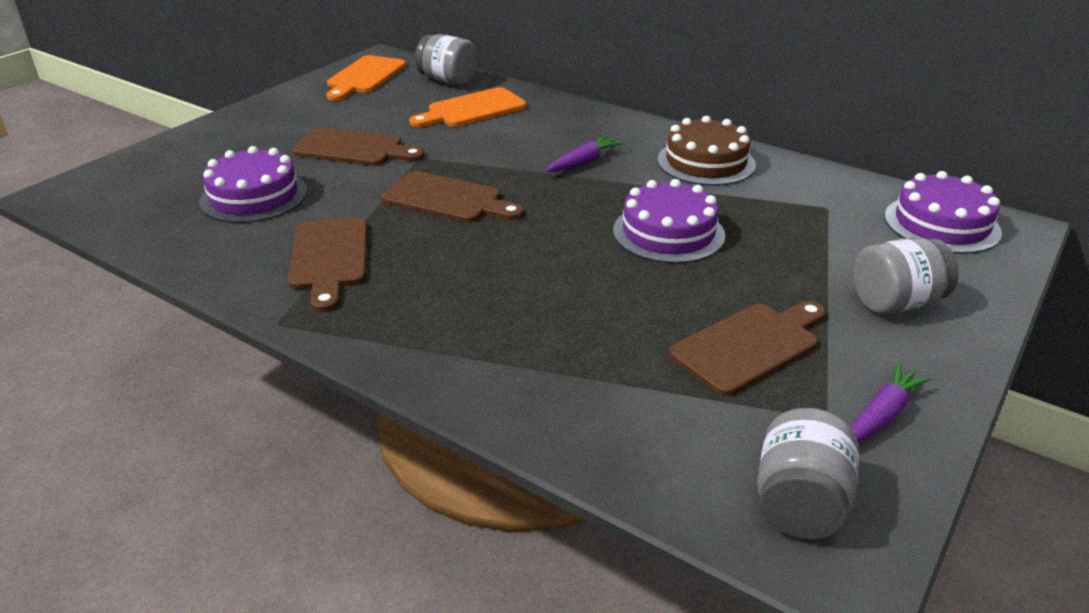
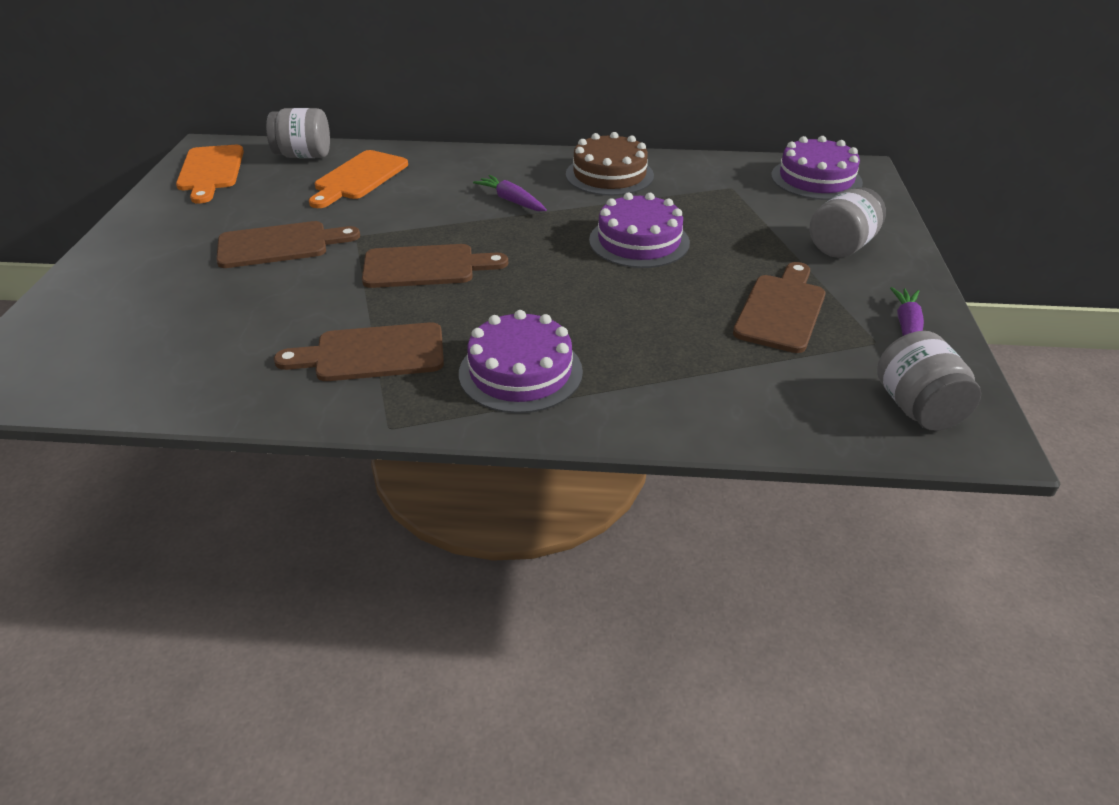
camera: 30 degrees left, 5 degrees up
purple cake [199,146,308,223] -> purple cake moved to [459,310,583,413]
brown cutting board [288,218,367,312] -> brown cutting board turned 120 degrees clockwise [274,322,444,381]
purple carrot [546,135,624,172] -> purple carrot turned 60 degrees counterclockwise [473,175,547,211]

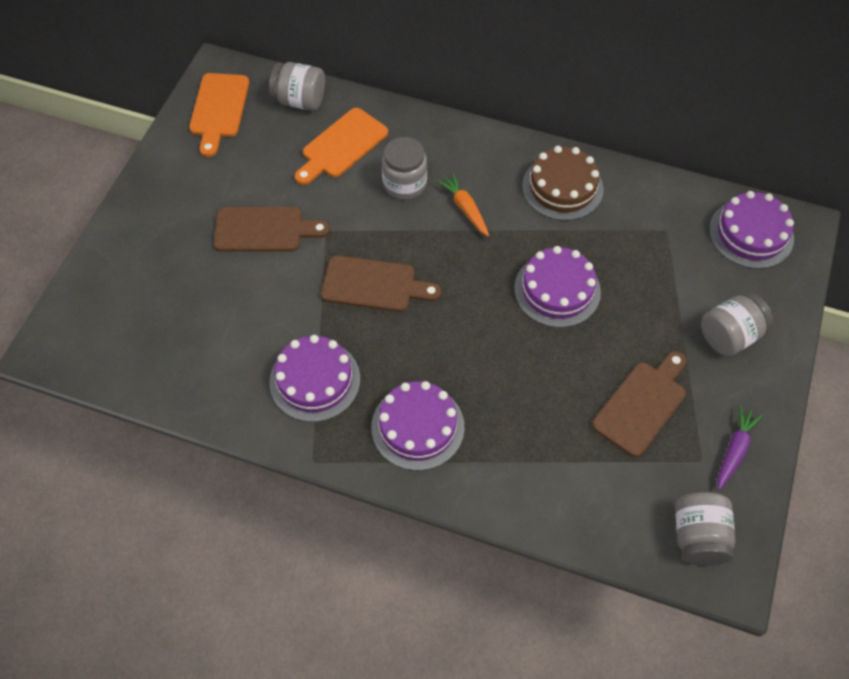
camera: 15 degrees right, 20 degrees up
brown cutting board [274,322,444,381] -> purple cake [269,335,360,422]
purple carrot [473,175,547,211] -> orange carrot [436,173,489,236]
none -> grey jar [382,137,427,200]

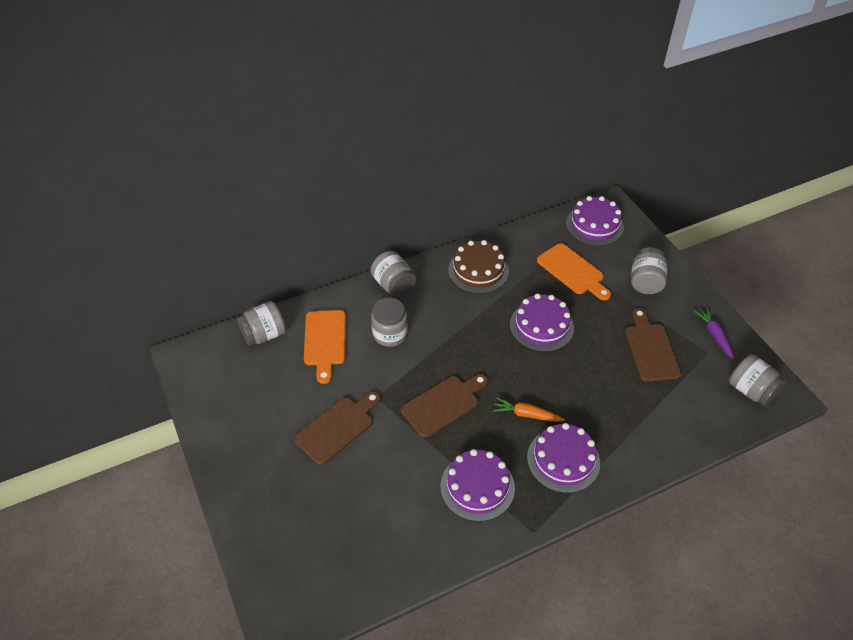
camera: 45 degrees left, 10 degrees down
orange cutting board [189,73,249,157] -> orange cutting board moved to [537,243,611,300]
orange carrot [436,173,489,236] -> orange carrot moved to [493,397,565,422]
none -> grey jar [371,251,416,297]

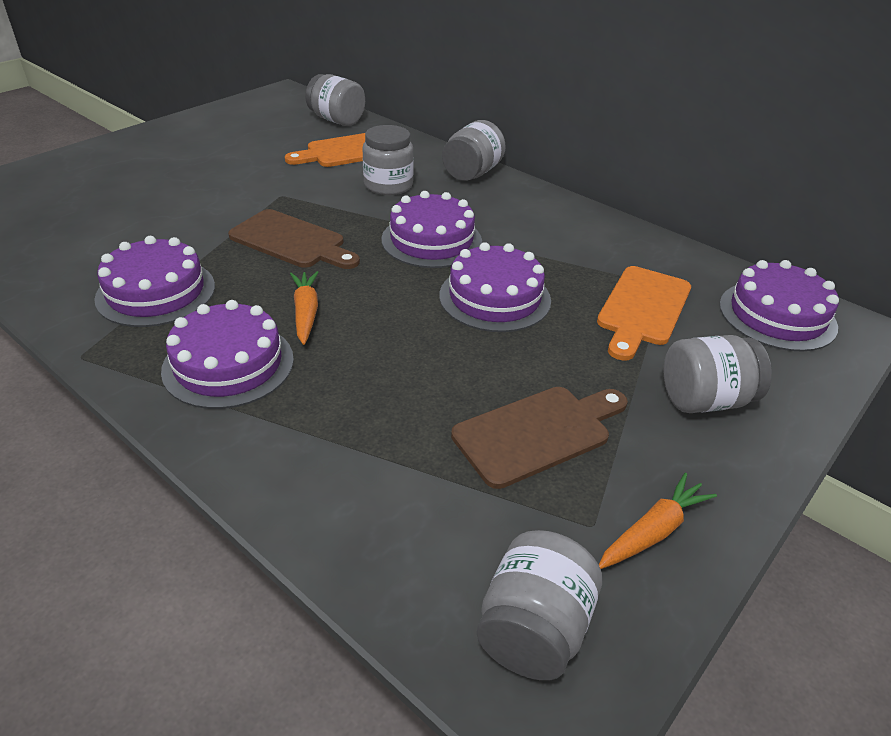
camera: 65 degrees right, 10 degrees down
brown cutting board [294,391,381,465] -> none
brown cake [448,240,509,294] -> none
purple carrot [693,307,735,359] -> orange carrot [599,473,717,569]
none -> purple cake [381,191,482,268]

